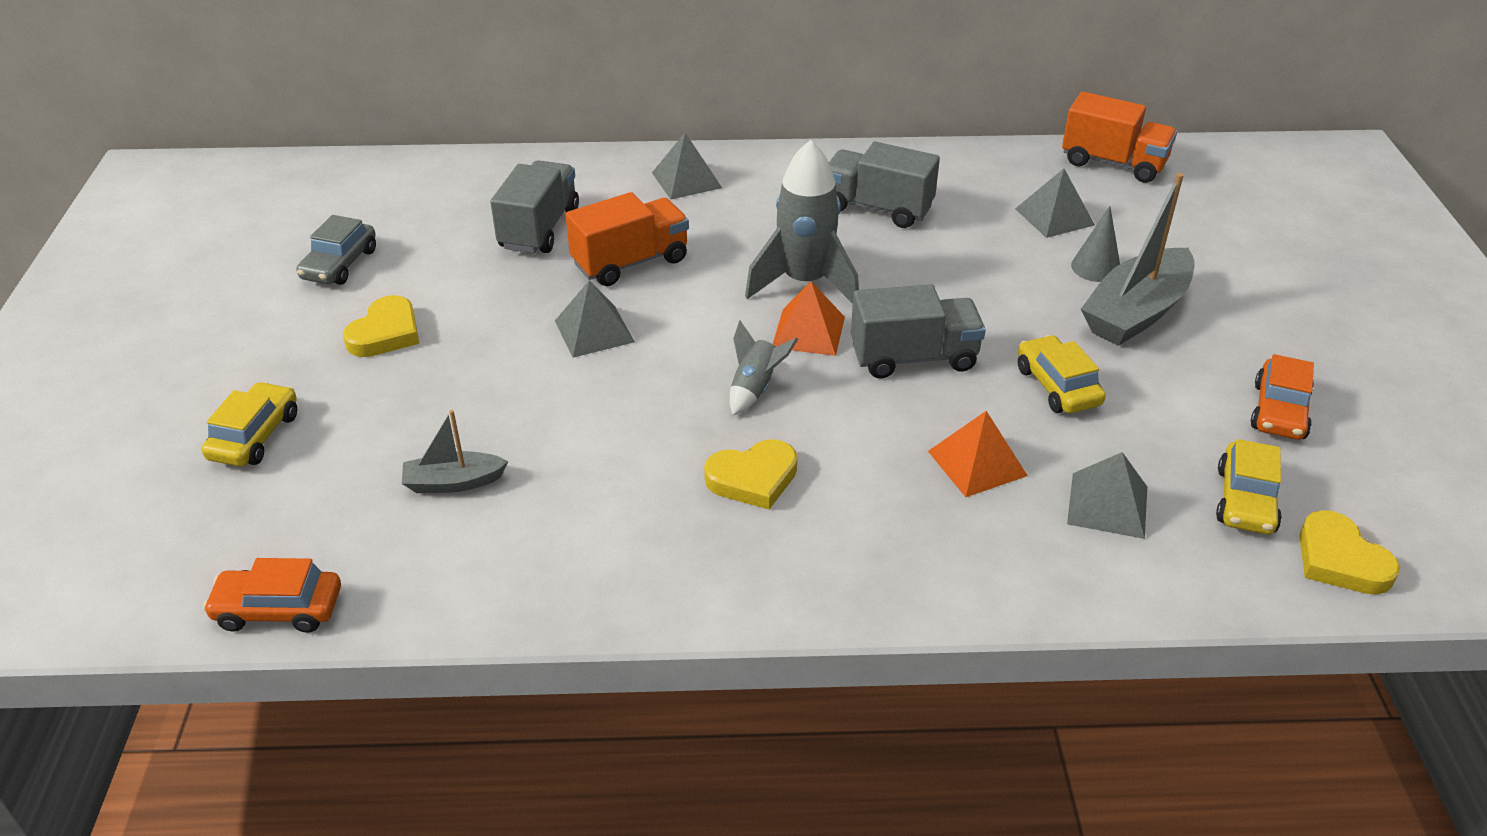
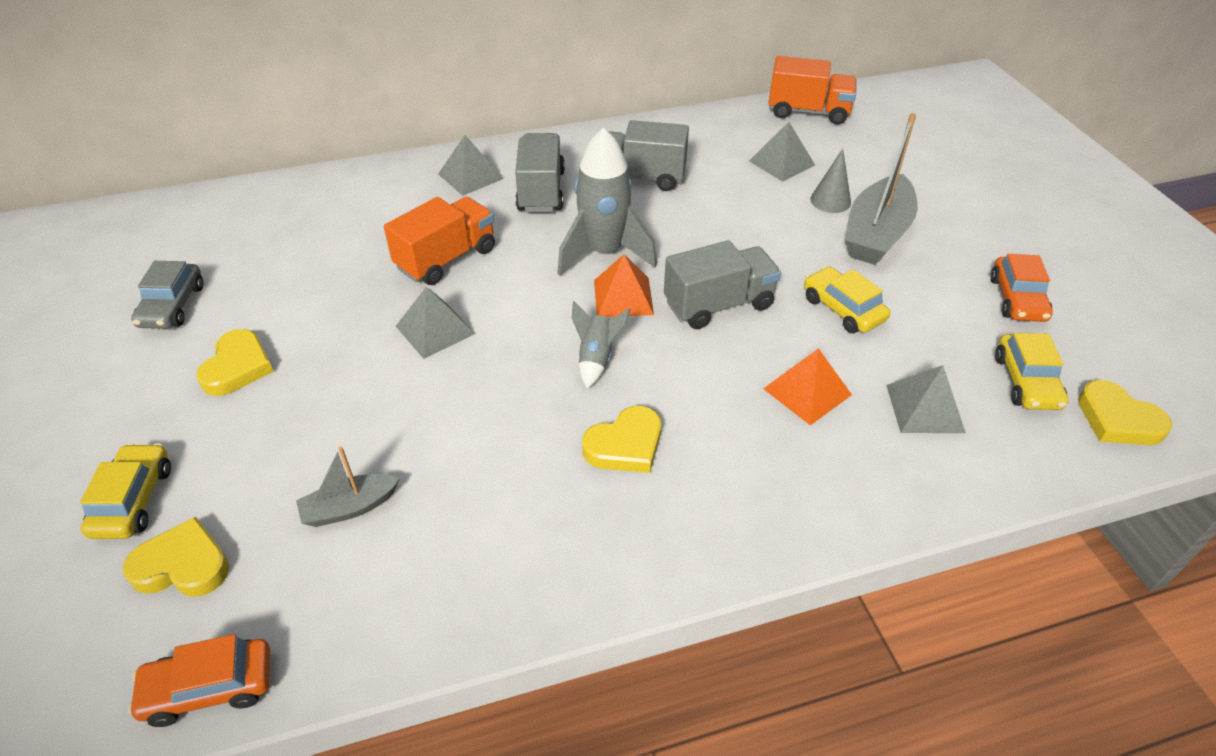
camera: 15 degrees left, 5 degrees up
grey truck [490,160,579,253] -> grey truck moved to [515,133,565,212]
none -> yellow heart [123,517,229,597]

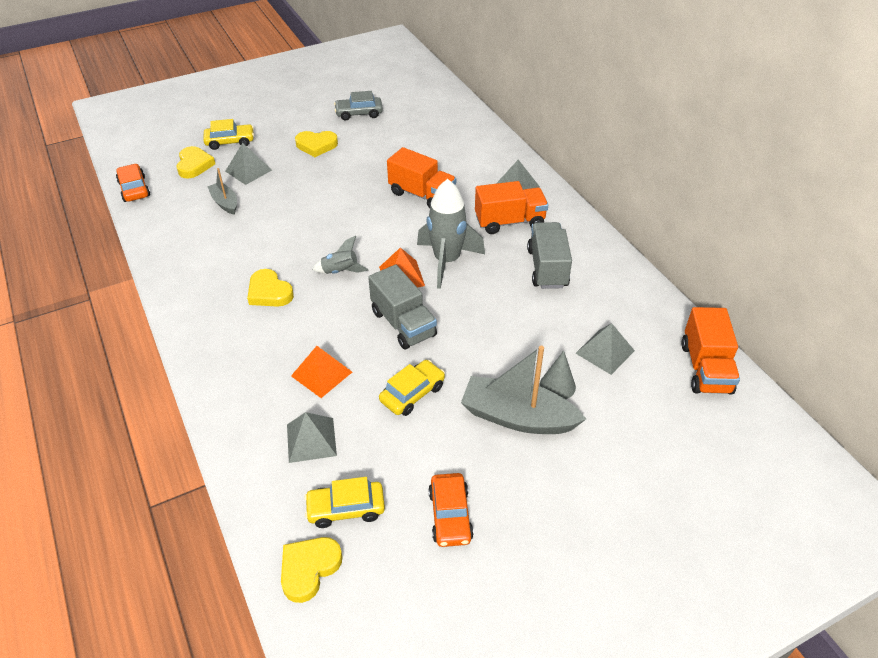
camera: 80 degrees right, 0 degrees up
grey pyramid [396,286,475,359] -> grey pyramid moved to [225,143,272,185]
grey truck [515,133,565,212] -> orange truck [475,181,548,234]
orange car [991,254,1053,322] -> orange car turned 90 degrees counterclockwise [428,473,474,547]

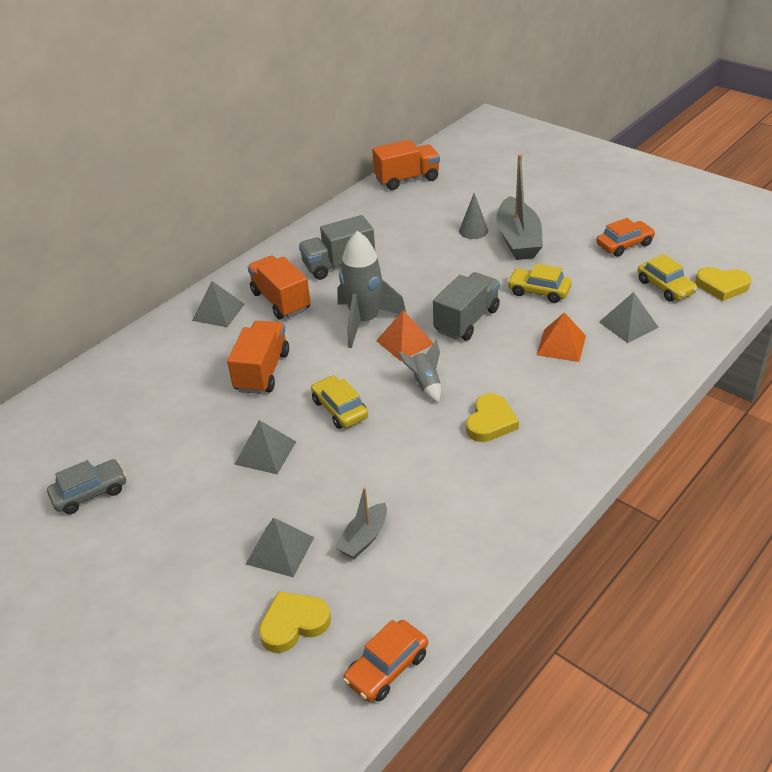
camera: 110 degrees left, 5 degrees down
yellow car [203,119,254,150] -> yellow car moved to [311,375,368,429]
yellow heart [295,131,338,157] -> none
grey car [334,91,383,120] -> grey car turned 90 degrees counterclockwise [47,459,127,514]
grey pyramid [576,323,635,375] -> grey pyramid moved to [234,420,296,474]

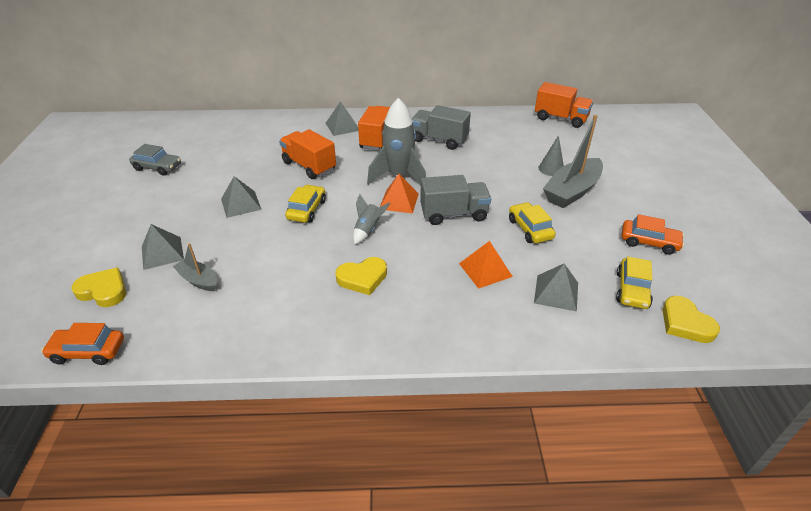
camera: 45 degrees right, 0 degrees up
orange truck [227,321,289,394] -> orange truck turned 105 degrees counterclockwise [279,129,336,179]
grey boat [335,487,387,559] -> grey boat turned 45 degrees clockwise [172,243,217,291]

